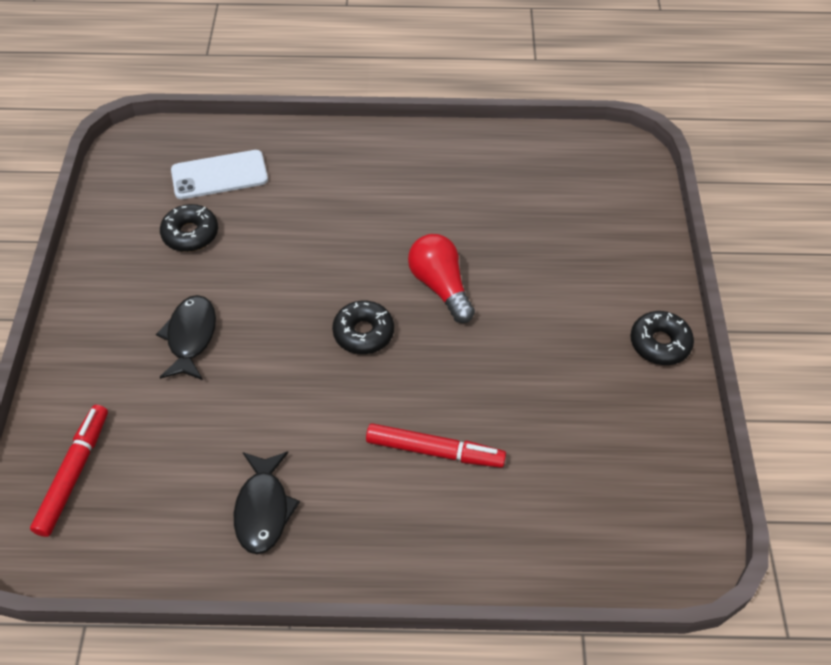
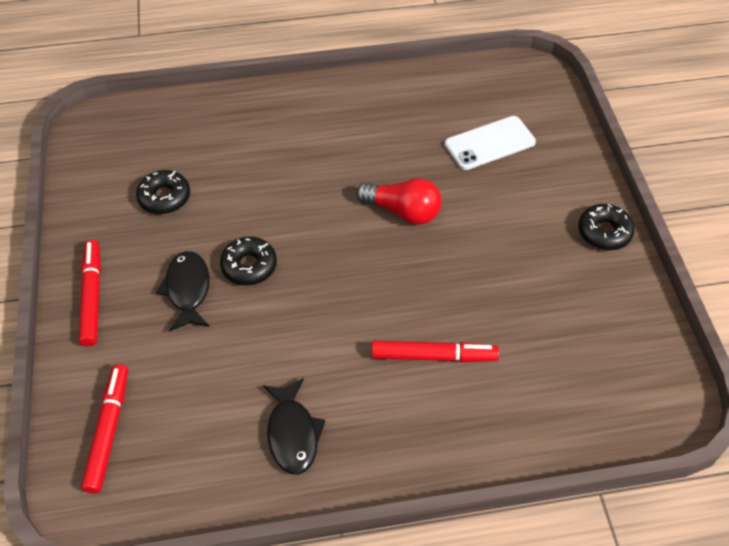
camera: 10 degrees left, 0 degrees up
white phone [171,150,268,199] -> white phone moved to [445,116,536,170]
black donut [332,300,394,354] -> black donut moved to [220,237,277,286]
red light bulb [408,234,475,323] -> red light bulb turned 150 degrees clockwise [356,178,442,225]
none -> red marker [79,240,101,346]

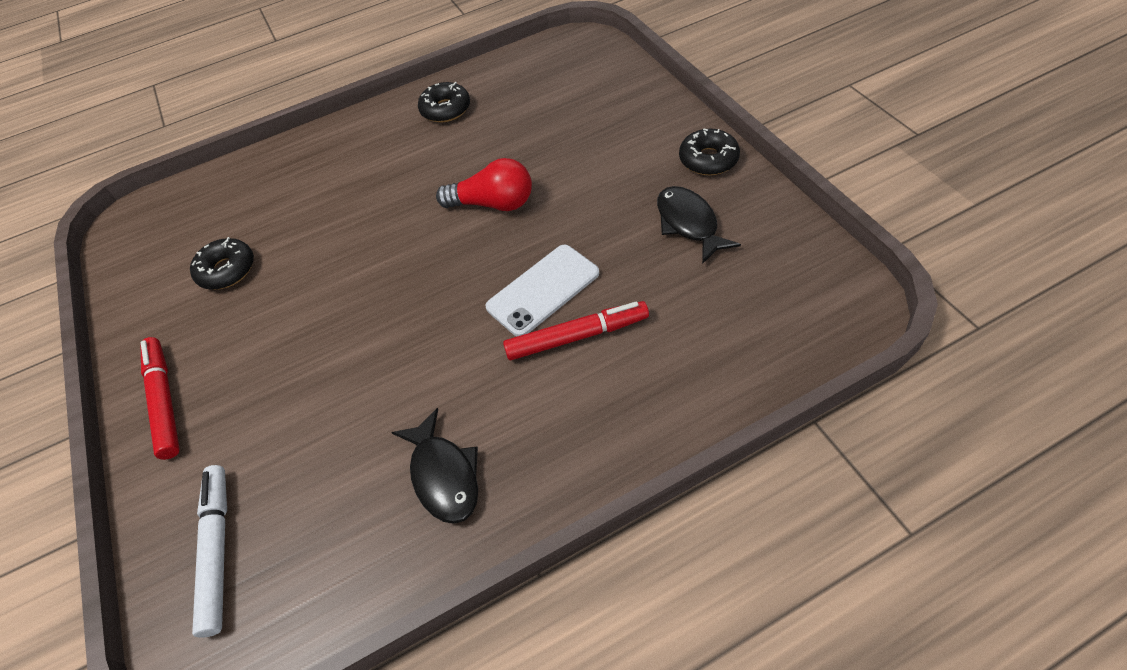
camera: 10 degrees left, 0 degrees up
red marker [81,364,128,493] -> white marker [192,465,227,638]
black fish [156,251,210,332] -> black fish moved to [657,186,741,264]
black donut [220,237,277,286] -> black donut moved to [418,82,470,122]
white phone [445,116,536,170] -> white phone moved to [486,245,599,337]

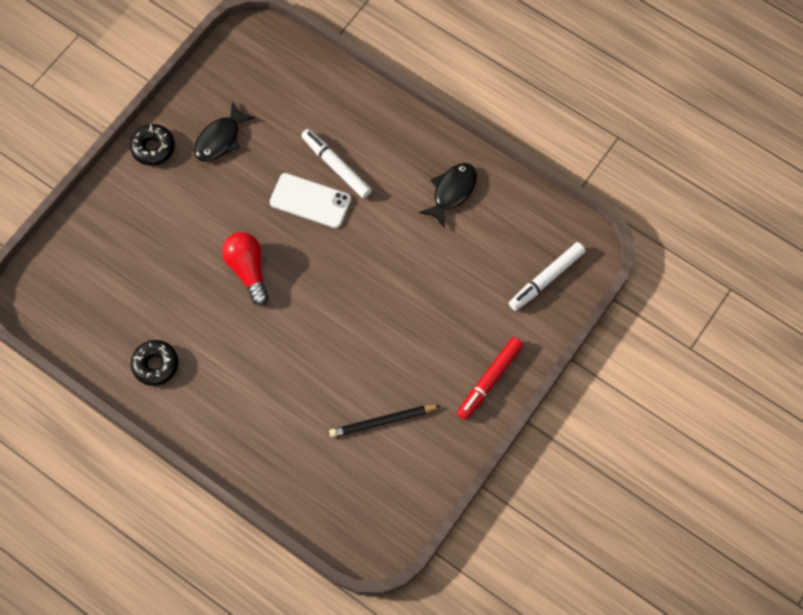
camera: 125 degrees left, 15 degrees up
black donut [190,237,254,290] -> black pencil [329,405,441,438]
red marker [503,301,649,360] -> white marker [301,129,372,198]

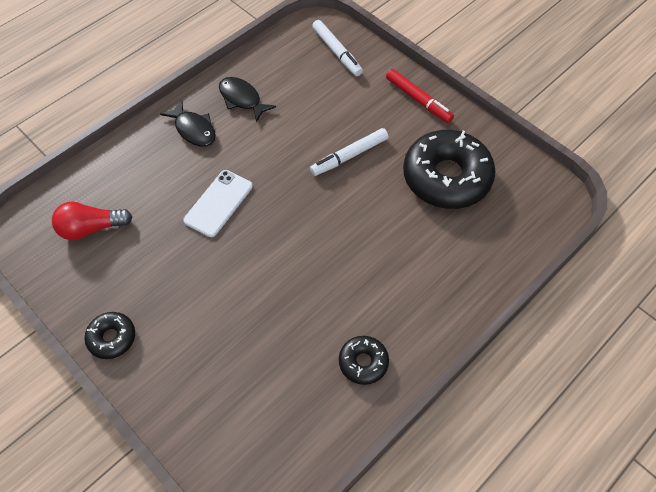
camera: 80 degrees left, 10 degrees down
black fish [194,101,255,162] -> black fish moved to [160,100,216,147]
red light bulb [222,232,269,305] -> red light bulb moved to [52,201,132,240]
white marker [301,129,372,198] -> white marker moved to [310,128,388,176]
black pencil [329,405,441,438] -> black donut [403,130,496,209]

